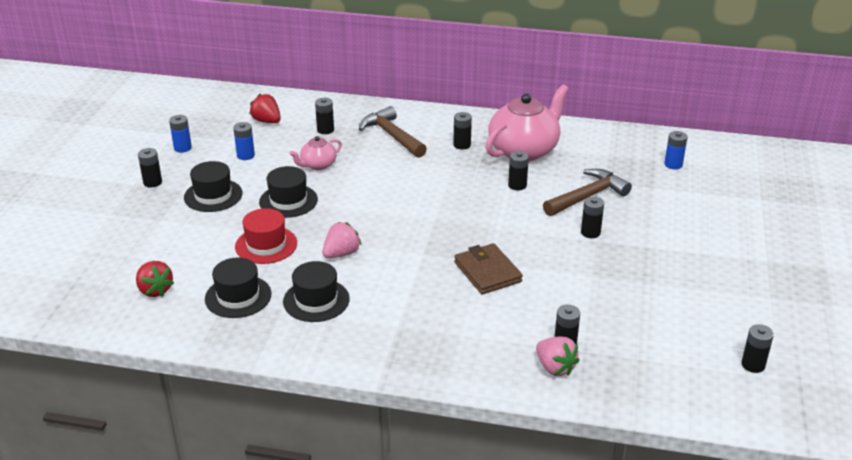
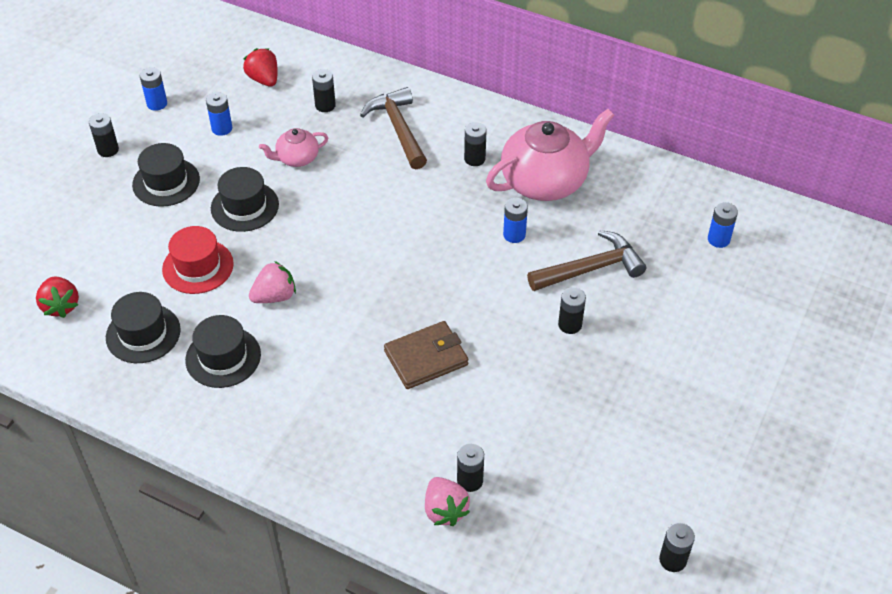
camera: 15 degrees right, 15 degrees up
brown wallet [454,243,523,294] -> brown wallet turned 75 degrees clockwise [384,321,468,389]
black battery [508,151,529,190] -> blue battery [503,198,528,243]

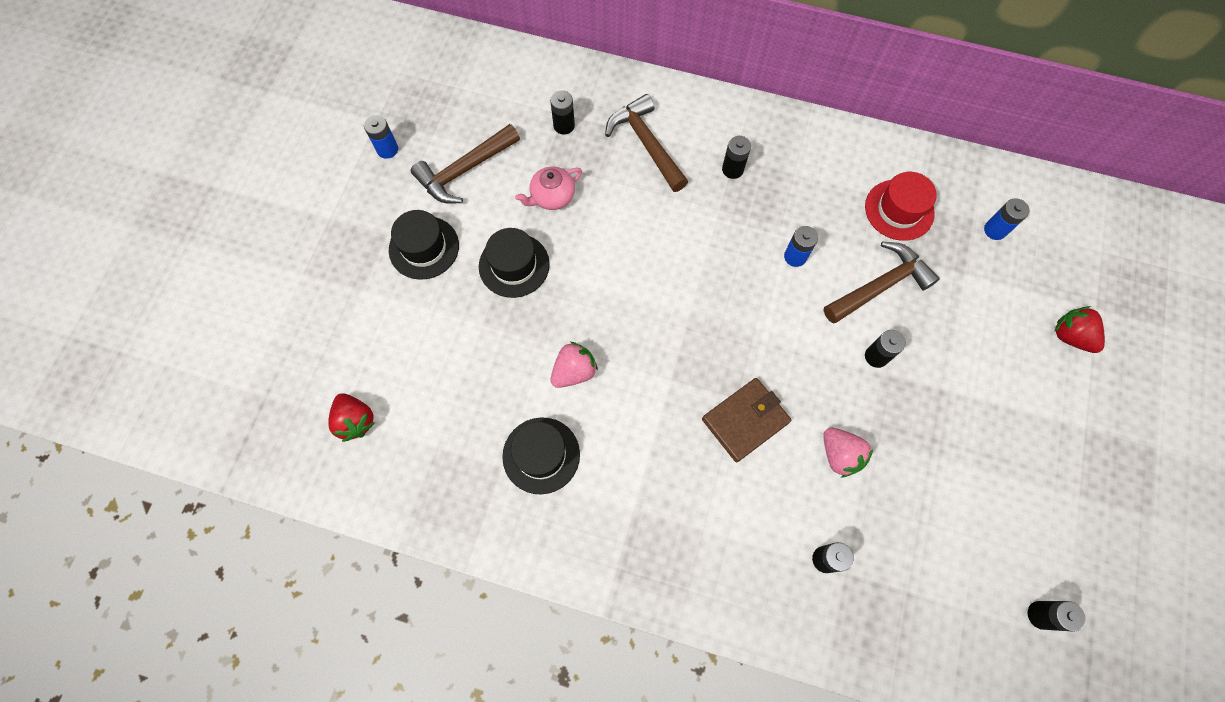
camera: 10 degrees left, 20 degrees up
black battery [89,113,119,157] -> none
black hat [106,292,181,363] -> none
red hat [162,226,234,294] -> red hat moved to [865,172,937,241]
blue battery [206,92,232,136] -> brown hammer [411,124,520,204]
red strawberry [243,48,278,87] -> red strawberry moved to [1054,306,1105,353]
pink strawberry [425,477,470,526] -> pink strawberry moved to [823,428,873,478]
pink teapot [486,109,615,201] -> none

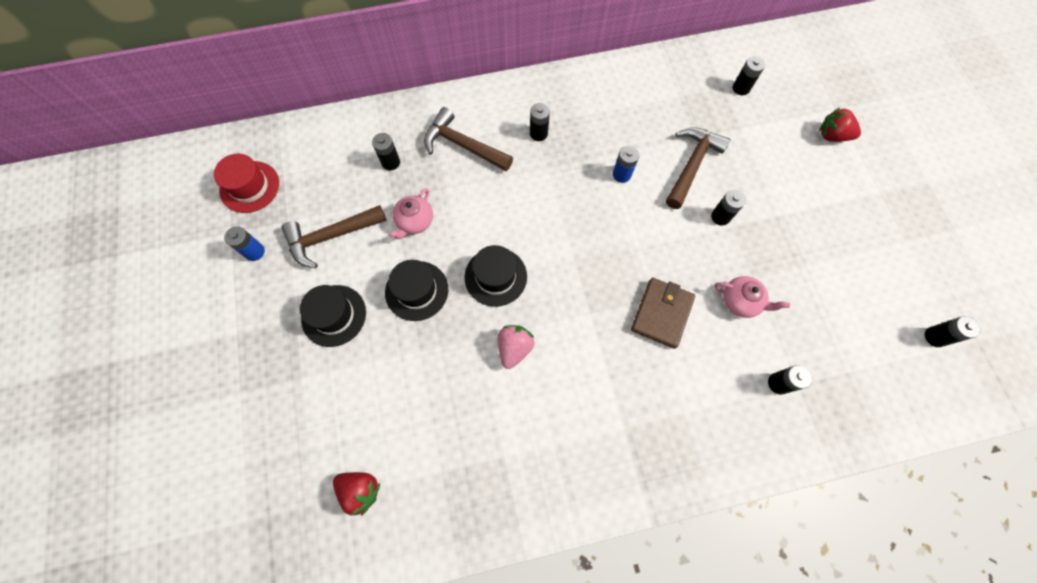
camera: 30 degrees left, 0 degrees up
brown hammer [411,124,520,204] -> brown hammer turned 45 degrees clockwise [282,205,387,268]
black hat [502,418,580,494] -> black hat moved to [465,245,527,307]
pink strawberry [823,428,873,478] -> pink teapot [714,276,790,318]
red hat [865,172,937,241] -> red hat moved to [214,154,279,213]
blue battery [984,198,1029,240] -> black battery [733,56,765,95]

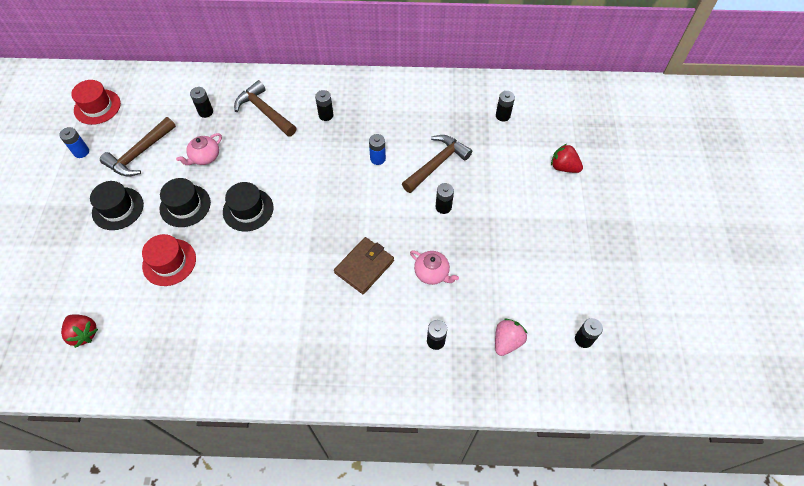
camera: 15 degrees right, 10 degrees down
brown hammer [282,205,387,268] -> brown hammer turned 45 degrees counterclockwise [100,117,176,177]
pink strawberry [498,325,534,369] -> pink strawberry moved to [495,319,527,356]
none -> red hat [142,234,196,286]

